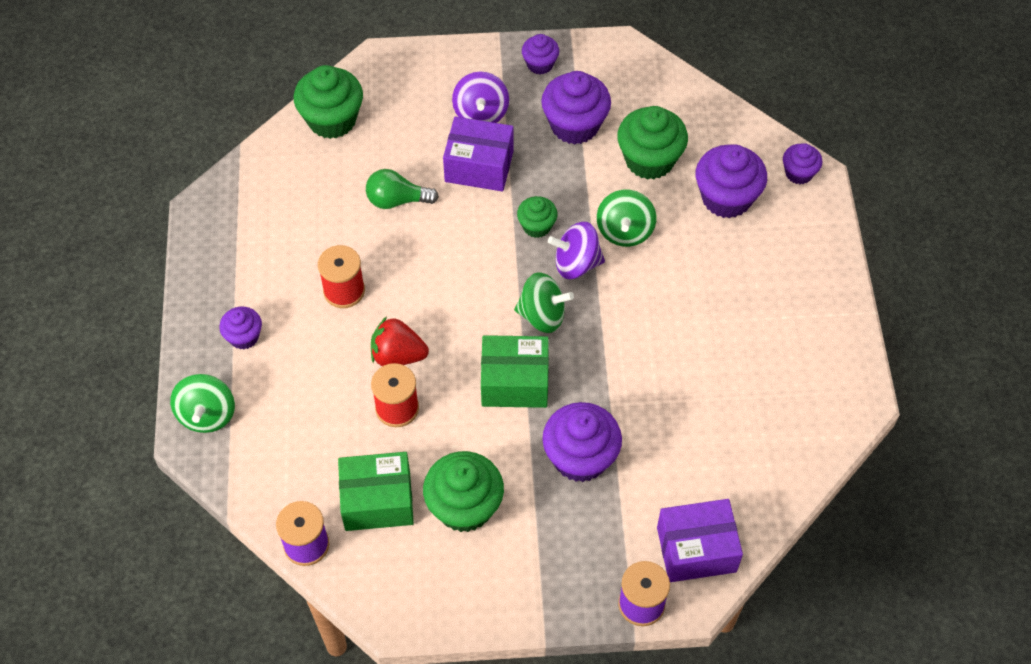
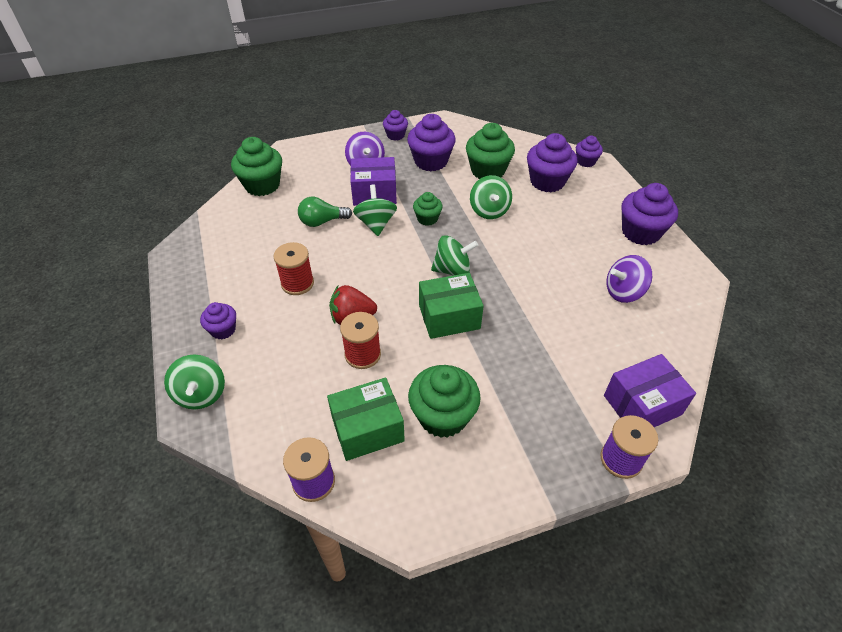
camera: 15 degrees left, 10 degrees down
purple cupcake [542,402,622,482] -> purple cupcake moved to [621,183,678,245]
purple spinning top [548,222,605,279] -> purple spinning top moved to [606,255,652,303]
none -> green spinning top [353,185,397,236]

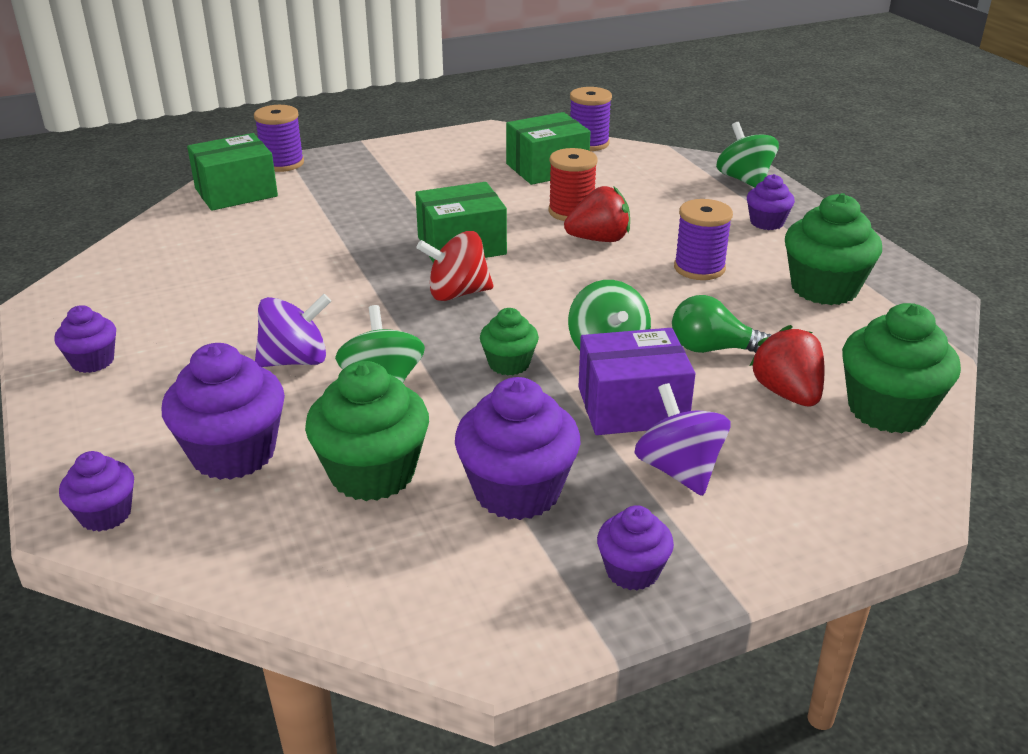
camera: 175 degrees right, 15 degrees down
red spool [273,242,314,295] -> purple spool [674,199,733,280]
green light bulb [298,197,352,227] -> green light bulb turned 150 degrees counterclockwise [672,295,771,353]
green cupcake [408,365,481,438] -> green cupcake moved to [785,193,882,305]
green spinning top [431,235,478,275] -> red spinning top [417,231,493,301]
purple box [604,354,696,427] -> green box [187,133,278,211]
purple spinning top [606,255,652,303] -> purple spinning top moved to [255,294,331,367]
purple cupcake [621,183,678,245] -> purple cupcake [54,305,116,373], size x0.56
none -> red strawberry [749,325,825,407]

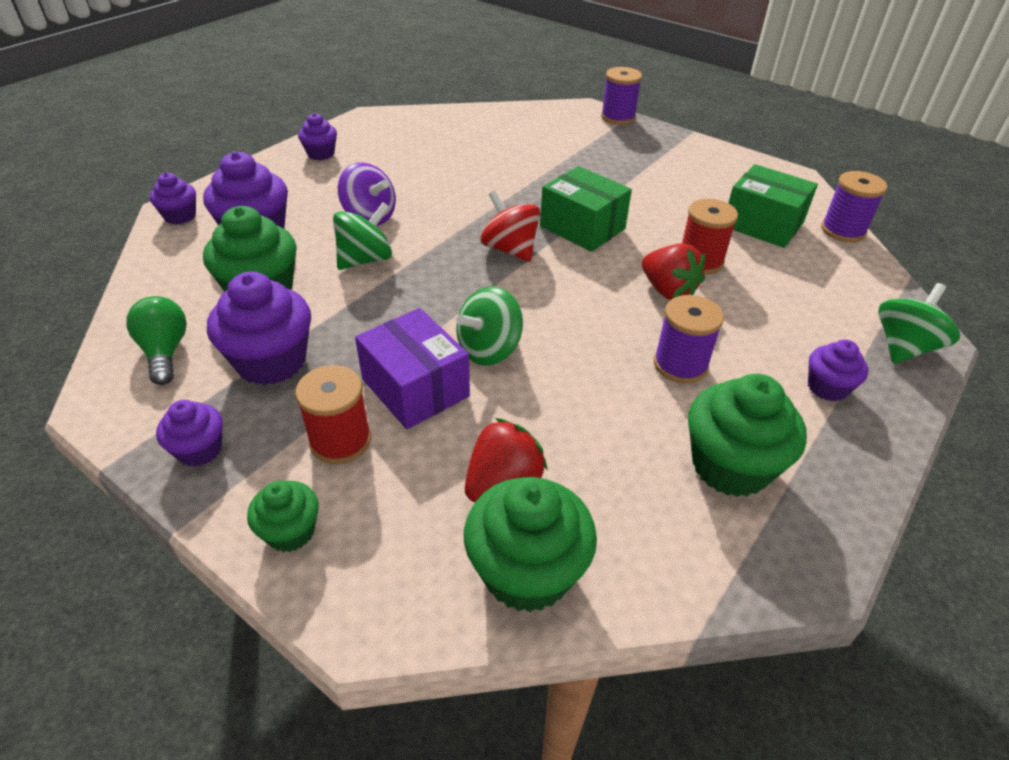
camera: 60 degrees right, 10 degrees up
green box [187,133,278,211] -> none
green cupcake [480,308,539,376] -> green cupcake moved to [247,481,319,552]
purple spinning top [635,383,730,496] -> red spool [295,365,371,464]
green light bulb [672,295,771,353] -> green light bulb moved to [126,296,187,385]

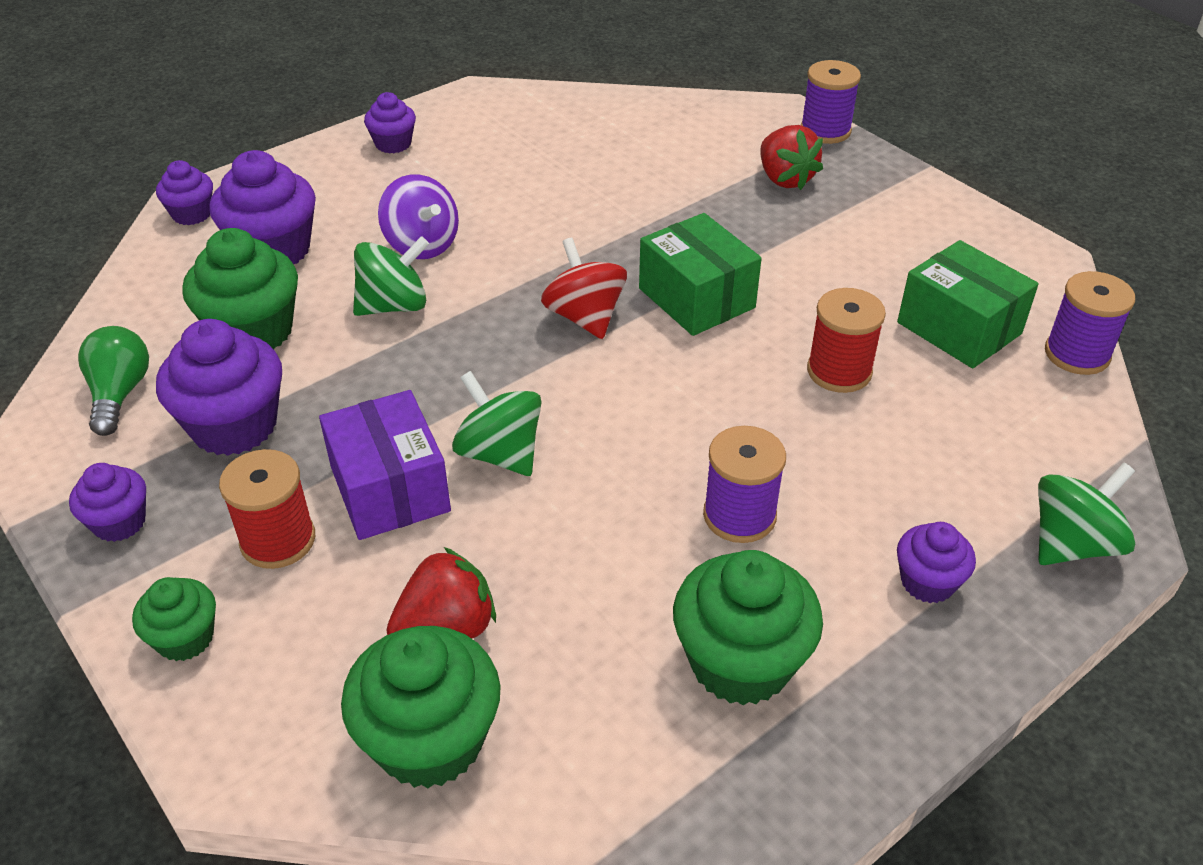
camera: 15 degrees right, 0 degrees up
green spinning top [456,286,523,365] -> green spinning top turned 75 degrees clockwise [452,371,542,476]
red strawberry [642,243,705,300] -> red strawberry moved to [760,125,823,190]

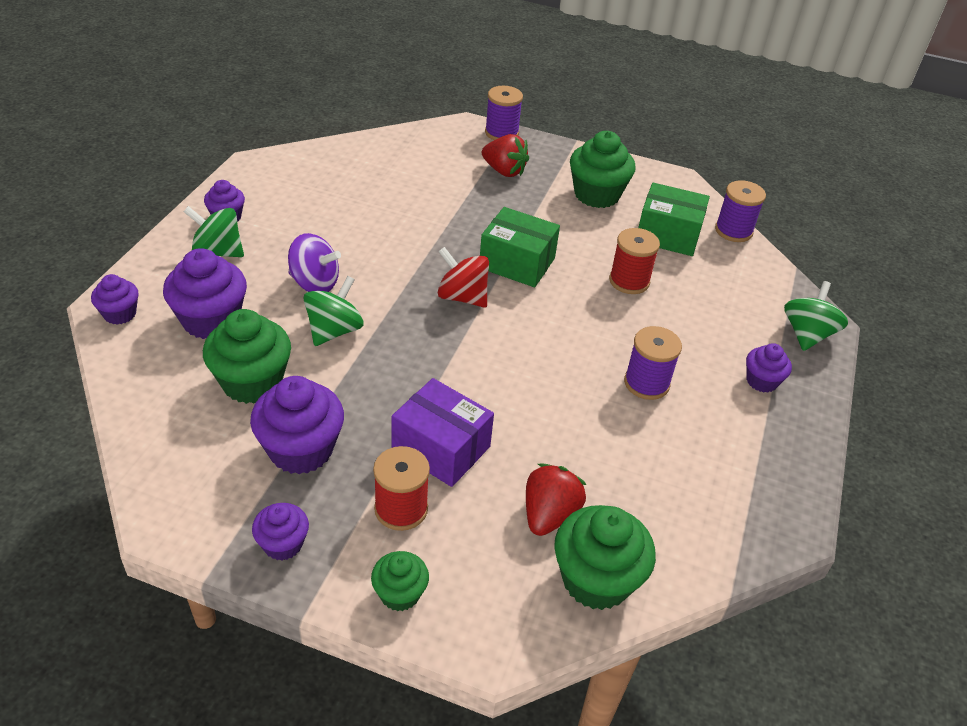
camera: 35 degrees left, 0 degrees up
green light bulb [78,326,149,436] -> none
green spinning top [452,371,542,476] -> green spinning top moved to [183,206,244,257]
green cupcake [673,550,823,705] -> green cupcake moved to [570,131,636,208]

